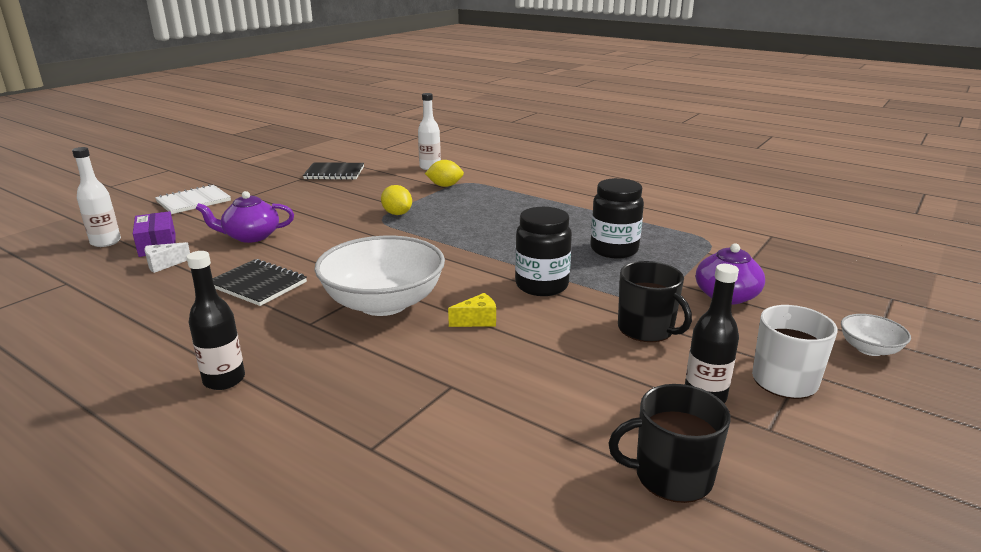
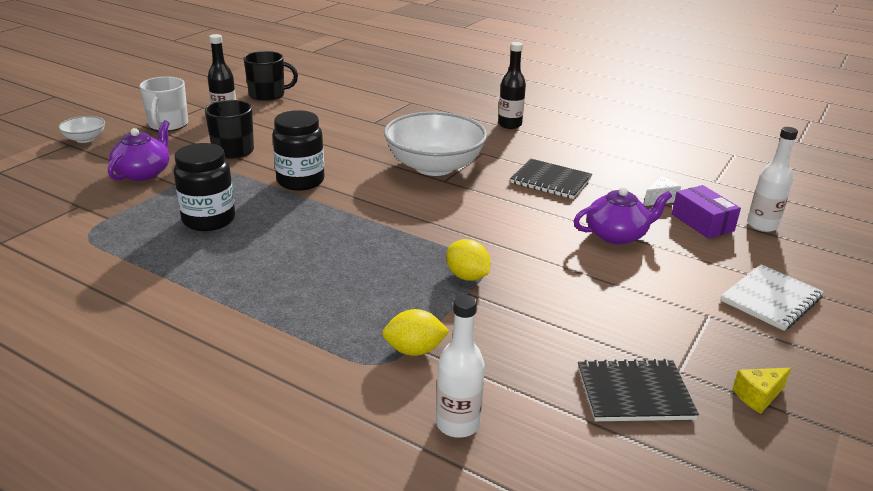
camera: 175 degrees right, 5 degrees up
yellow cheese [448,293,496,327] -> yellow cheese moved to [733,368,791,414]

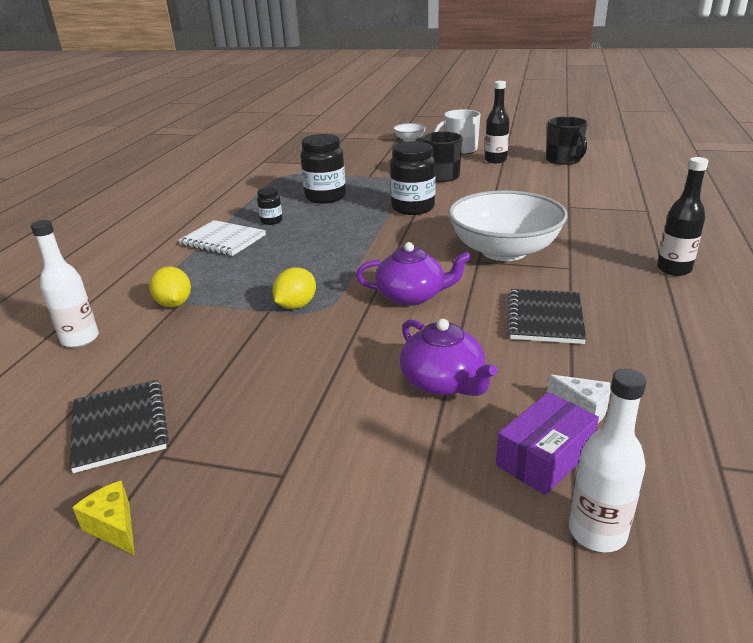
camera: 75 degrees right, 0 degrees up
purple teapot [108,120,170,181] -> purple teapot moved to [356,242,471,306]
white notebook [721,264,824,331] -> white notebook moved to [178,220,266,256]
none -> black jar [257,187,283,225]

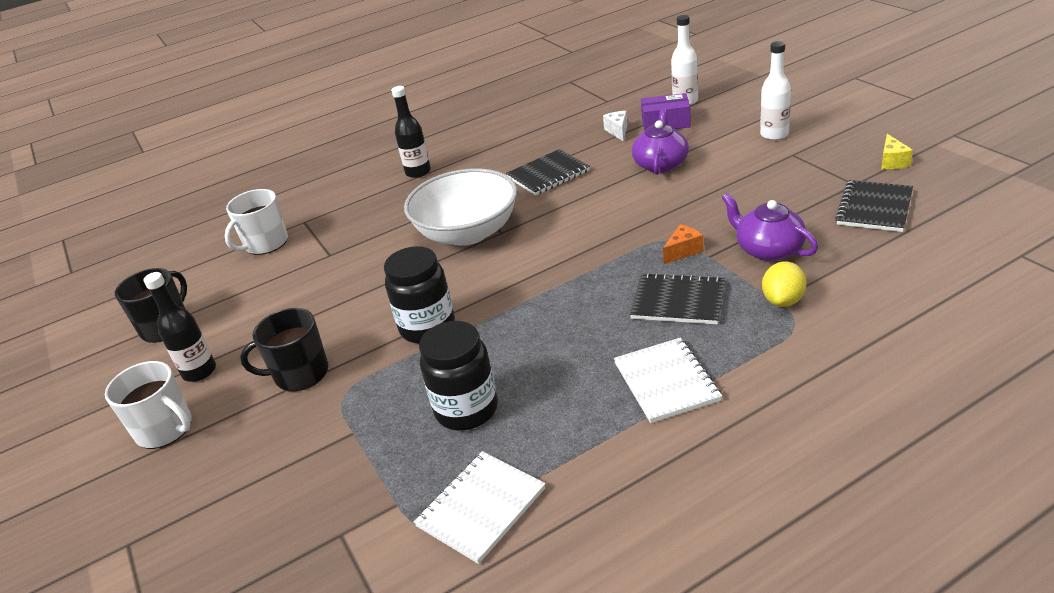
camera: 130 degrees left, 5 degrees up
white bottle [30,220,99,348] -> white bottle moved to [760,41,791,140]
black jar [257,187,283,225] -> none
yellow lemon [272,267,316,309] -> orange cheese [663,224,703,264]
purple teapot [356,242,471,306] -> purple teapot moved to [722,193,818,261]
white bowl [393,123,426,142] -> none
none -> white mug [225,189,288,255]
none -> white notebook [414,451,545,564]
none -> black notebook [630,272,725,324]

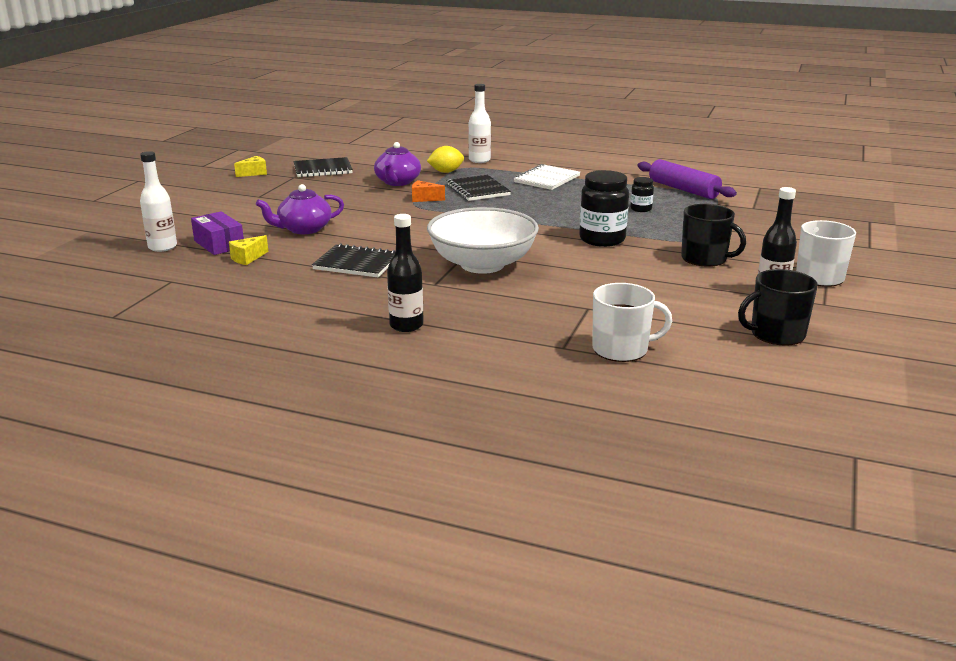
camera: 135 degrees left, 10 degrees down
white notebook [414,451,545,564] -> purple rolling pin [638,159,737,199]
black jar [419,321,498,430] -> black jar [630,177,654,212], size x0.51
white cheese [603,111,628,141] -> yellow cheese [229,235,268,265]
white bottle [760,41,791,140] -> white bottle moved to [468,84,491,163]

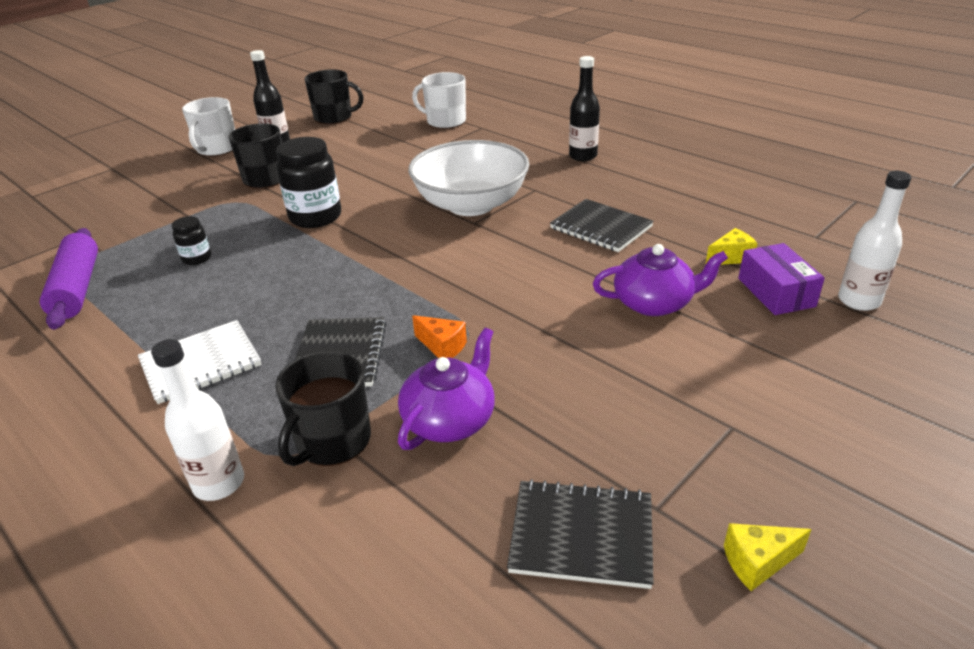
camera: 155 degrees left, 10 degrees up
yellow lemon [427,146,464,173] -> black mug [275,351,371,466]

